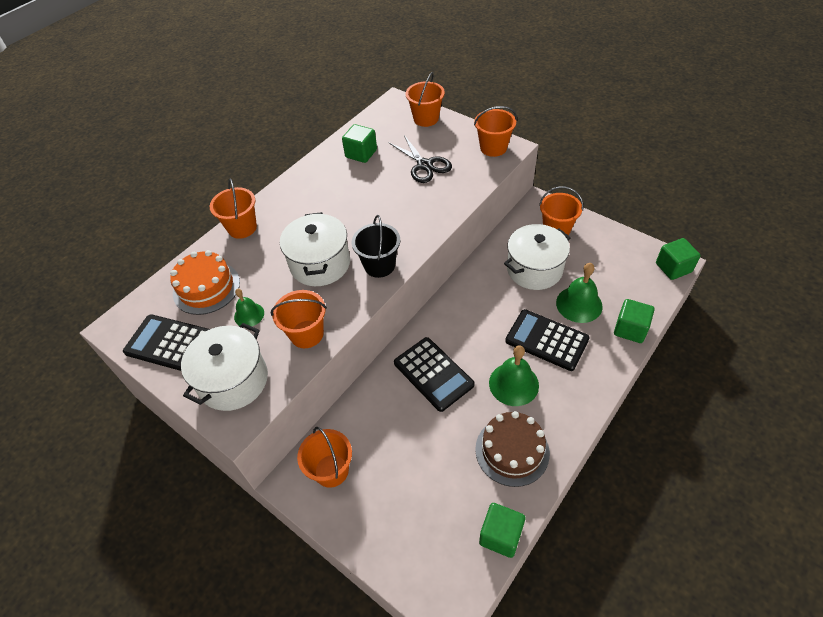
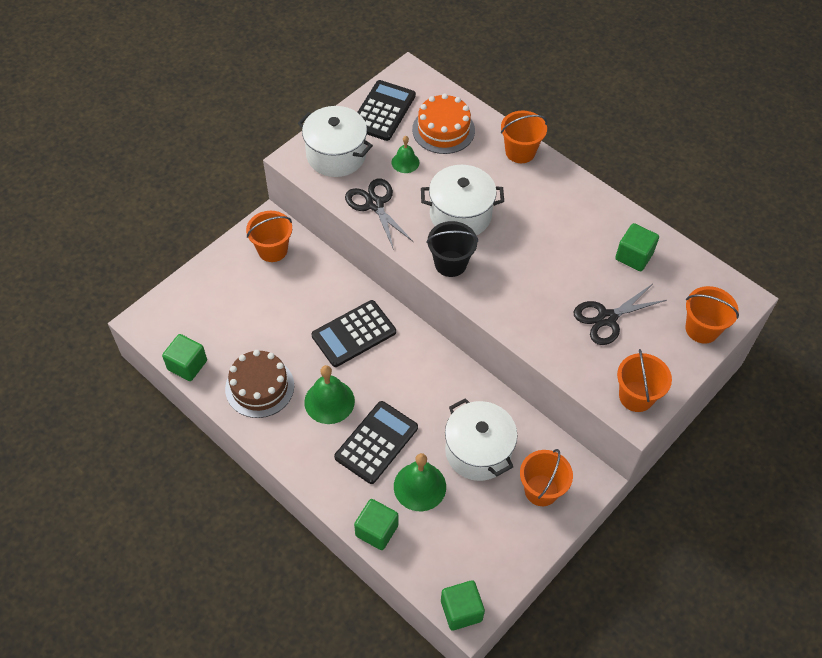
camera: 90 degrees right, 5 degrees up
orange bucket [271,290,327,348] -> black scissors [345,179,414,250]

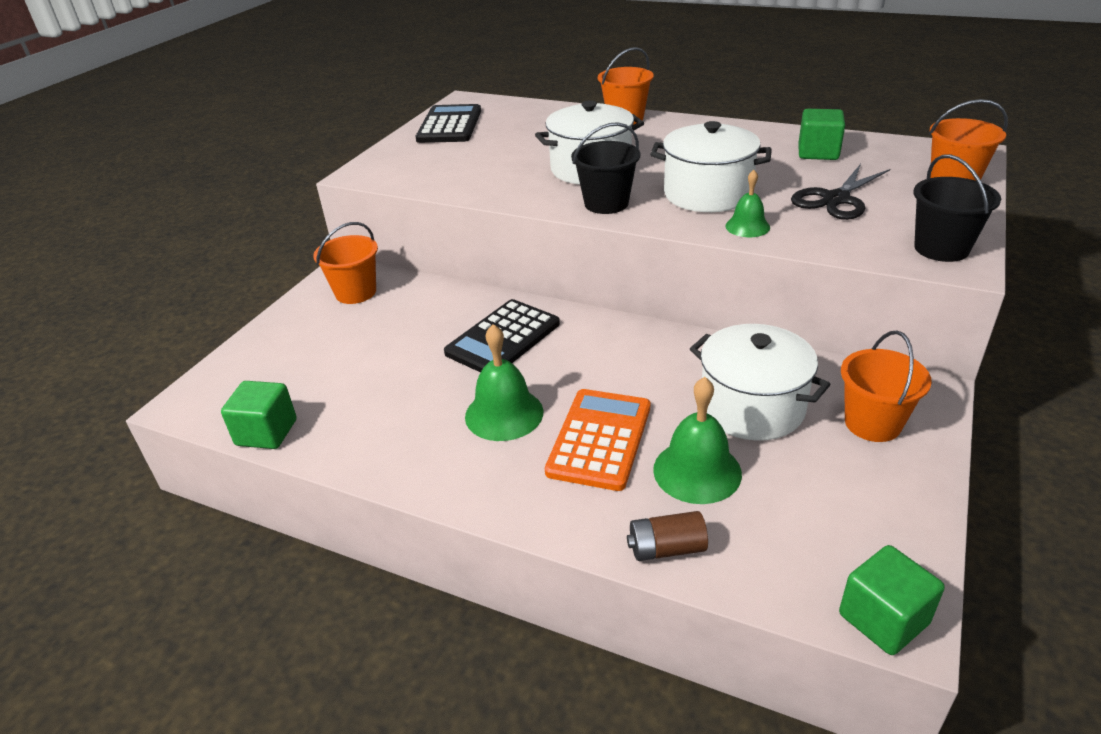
camera: 15 degrees left, 20 degrees down
brown cake [225,350,294,418] -> none
white pot [298,106,373,177] -> white pot moved to [650,121,772,212]
black calculator [334,401,418,484] -> orange calculator [545,389,650,491]
black scissors [345,179,414,250] -> none
green cube [354,499,398,550] -> brown battery [627,511,708,561]
green bell [392,136,419,173] -> green bell moved to [725,170,770,237]
orange cake [412,94,475,154] -> none
orange bucket [617,349,672,412] -> black bucket [913,154,1001,262]

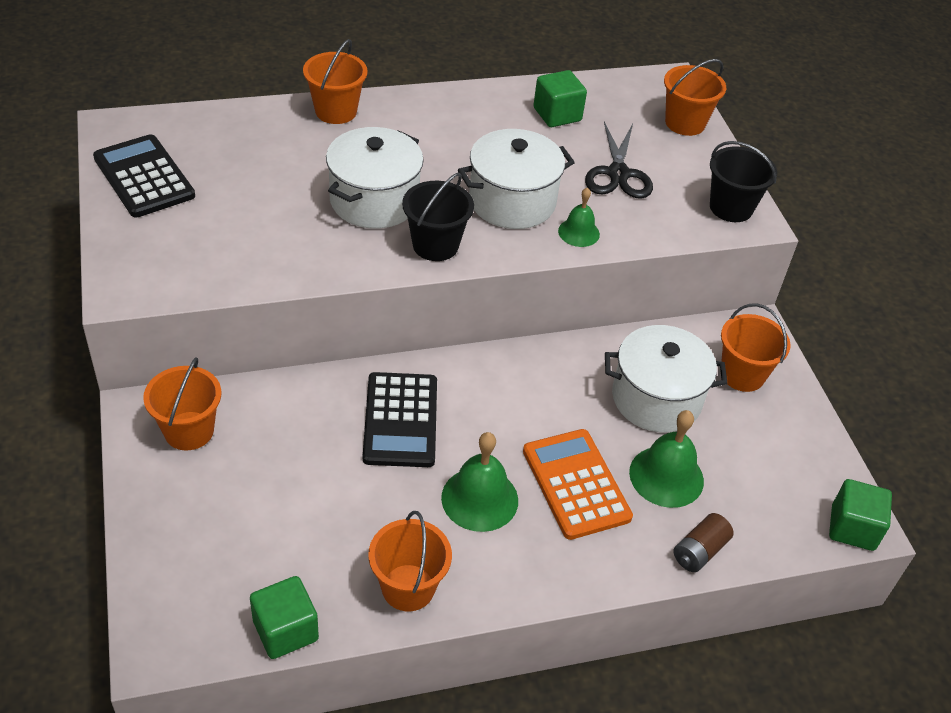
camera: 45 degrees left, 10 degrees up
none -> orange bucket [368,511,452,611]

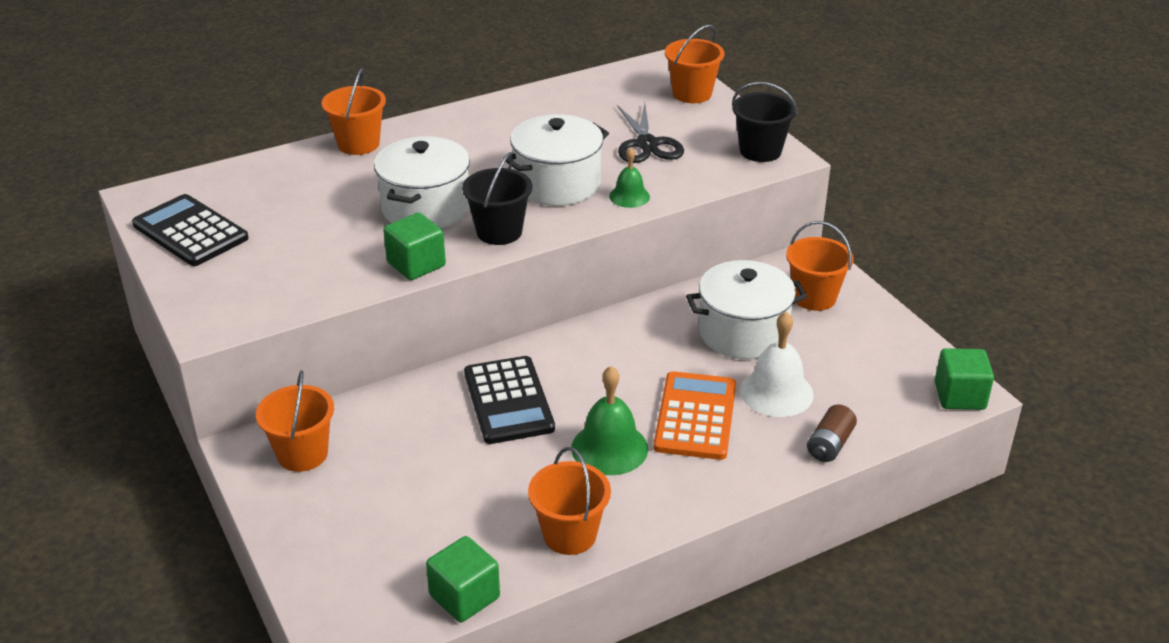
camera: 10 degrees left, 10 degrees down
orange calculator [523,429,633,540] -> orange calculator turned 45 degrees clockwise [653,371,736,460]
green cube [534,70,587,127] -> green cube moved to [383,213,446,280]
green bell [629,410,704,508] -> white bell [740,312,814,417]

